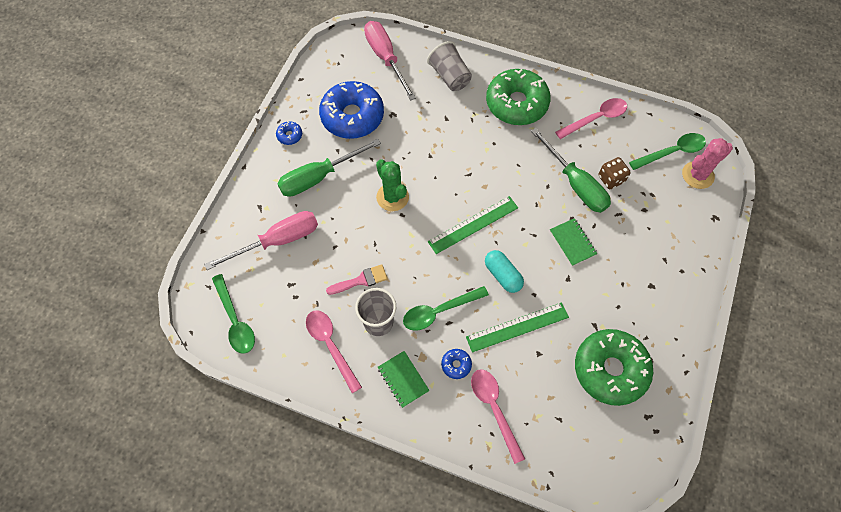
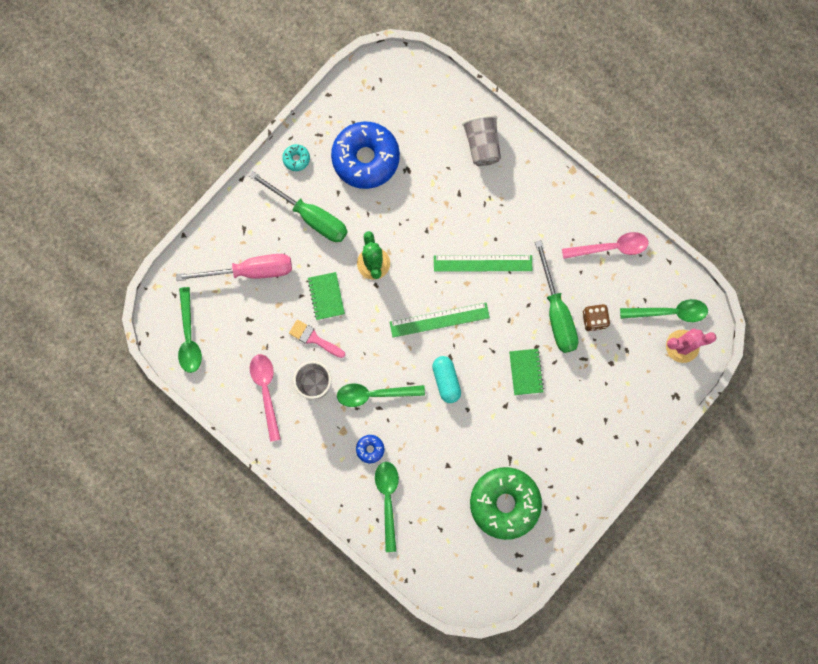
camera: 20 degrees right, 15 degrees up
blue donut [276,121,302,145] -> turquoise donut [282,144,310,171]
green screwdriver [277,139,381,197] -> green screwdriver turned 135 degrees counterclockwise [249,171,348,242]
pink brush [326,264,388,295] -> pink brush turned 150 degrees counterclockwise [289,320,345,358]
pink screwdriver [364,21,416,101] -> none
green notebook [378,351,430,408] -> green notebook moved to [307,272,345,320]
green ruler [466,302,569,353] -> green ruler moved to [434,255,532,271]
pink spoon [471,369,525,464] -> green spoon [375,462,399,552]
green donut [486,69,551,125] -> none

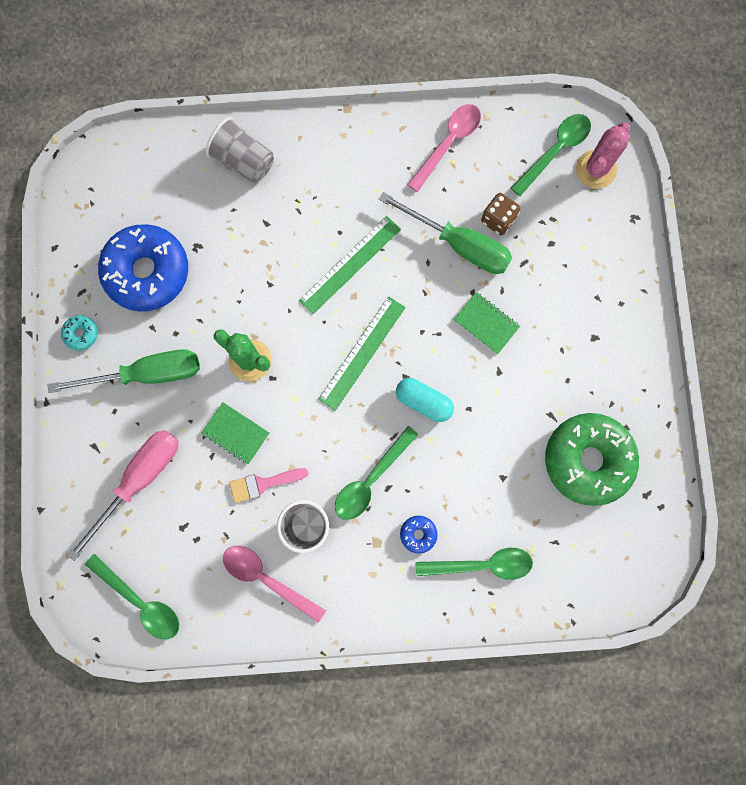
camera: 45 degrees left, 0 degrees up
green spoon [375,462,399,552] -> green spoon turned 135 degrees clockwise [415,548,533,580]

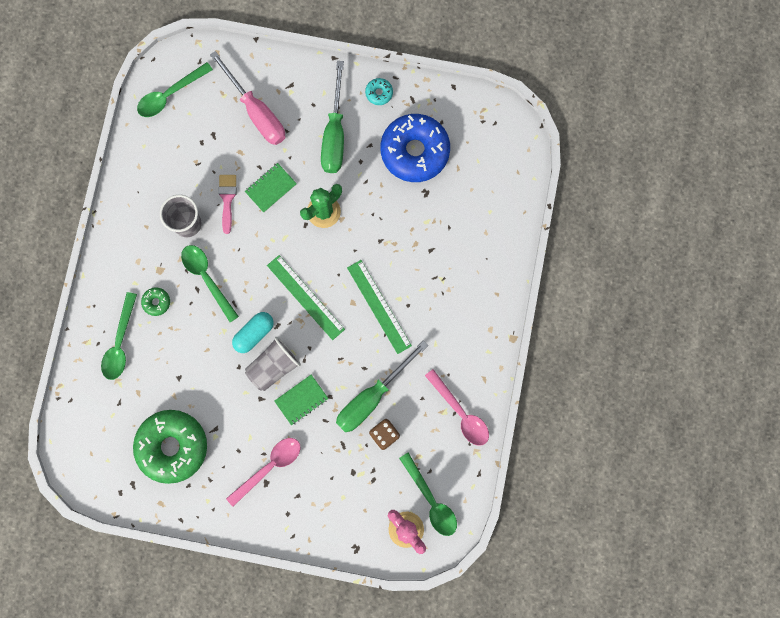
camera: 105 degrees right, 0 degrees up
grey cup [206,117,274,183] -> grey cup moved to [245,337,301,391]
pink spoon [223,546,326,623] -> pink spoon moved to [226,438,301,507]
blue donut [400,516,438,554] -> green donut [141,287,170,316]

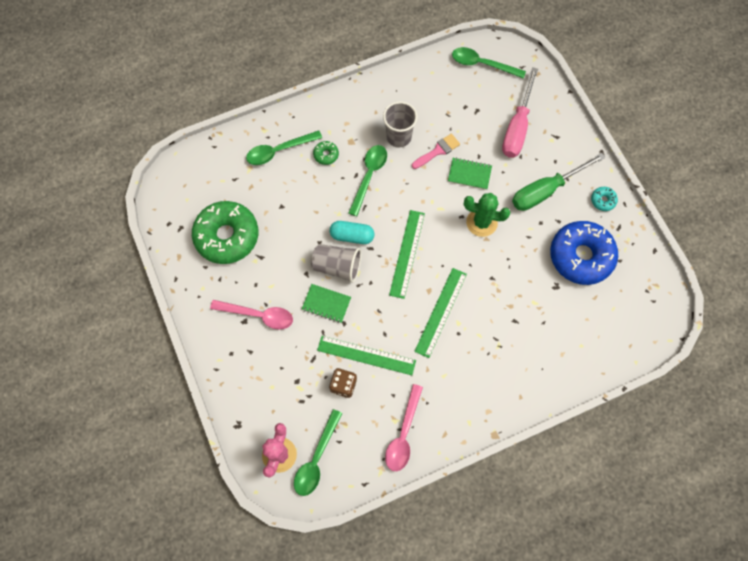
camera: 55 degrees right, 10 degrees down
green screwdriver [336,341,428,432] -> green ruler [317,336,416,375]

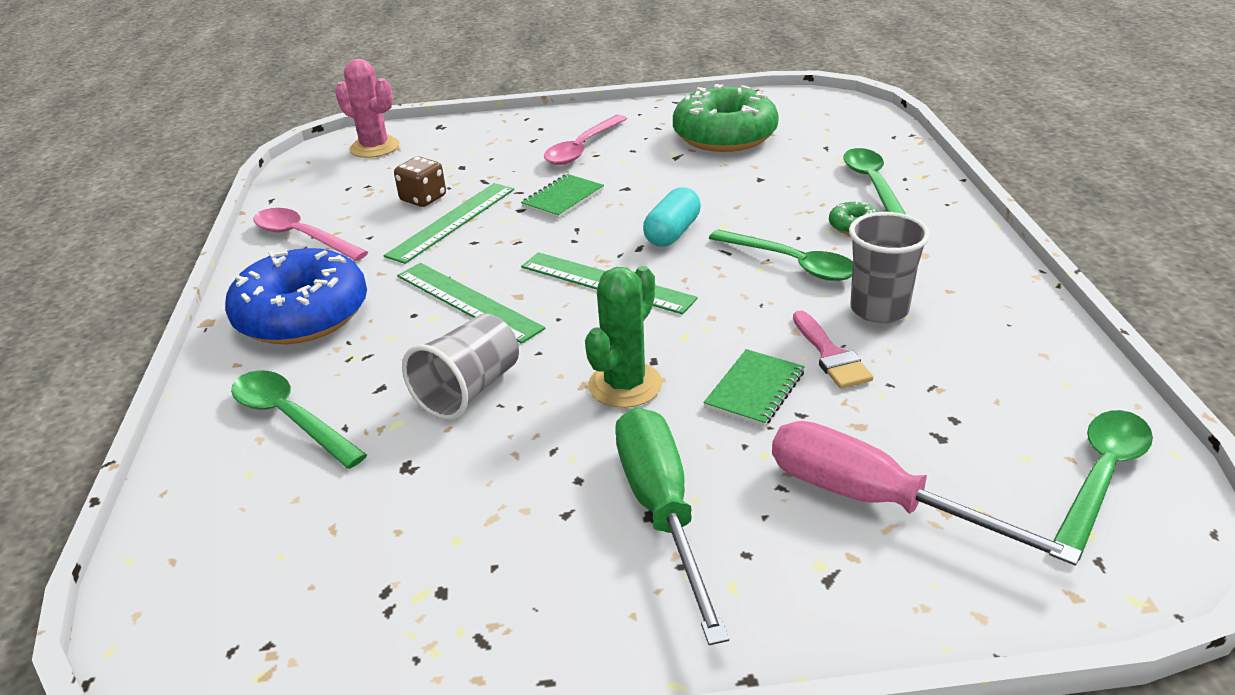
camera: 110 degrees right, 35 degrees down
green spoon [294,409,343,496] -> green spoon moved to [231,371,367,469]
grey cup [311,244,361,283] -> grey cup moved to [402,314,519,420]
blue donut [550,221,618,285] -> blue donut moved to [225,248,367,344]
turquoise donut [591,187,618,211] -> none

